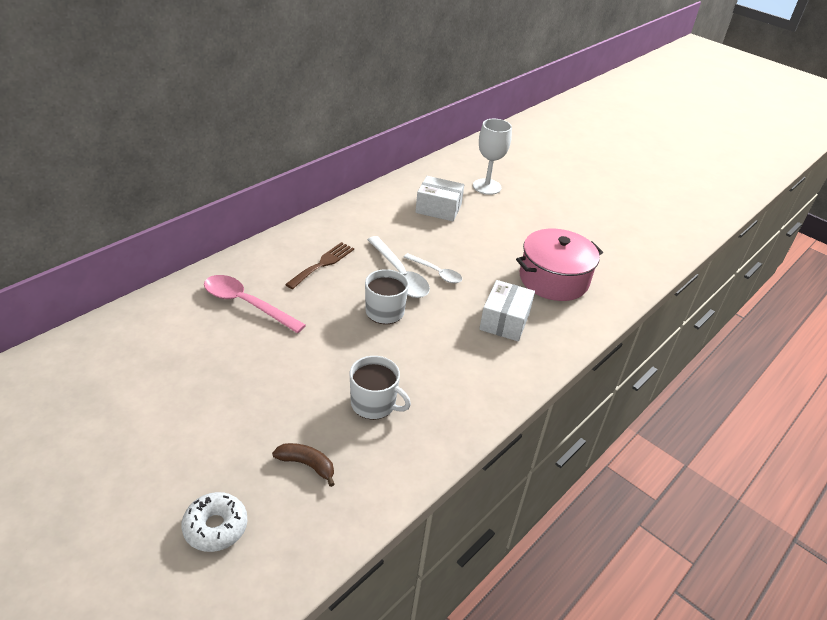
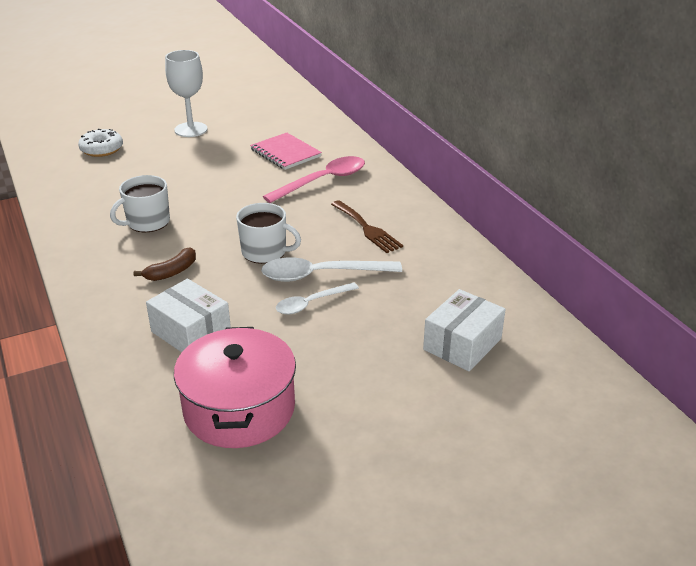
camera: 115 degrees right, 5 degrees down
brown banana [272,443,335,487] -> brown banana moved to [133,247,196,281]
white goblet [473,119,512,195] -> white goblet moved to [165,50,208,137]
none -> pink notebook [250,133,322,170]

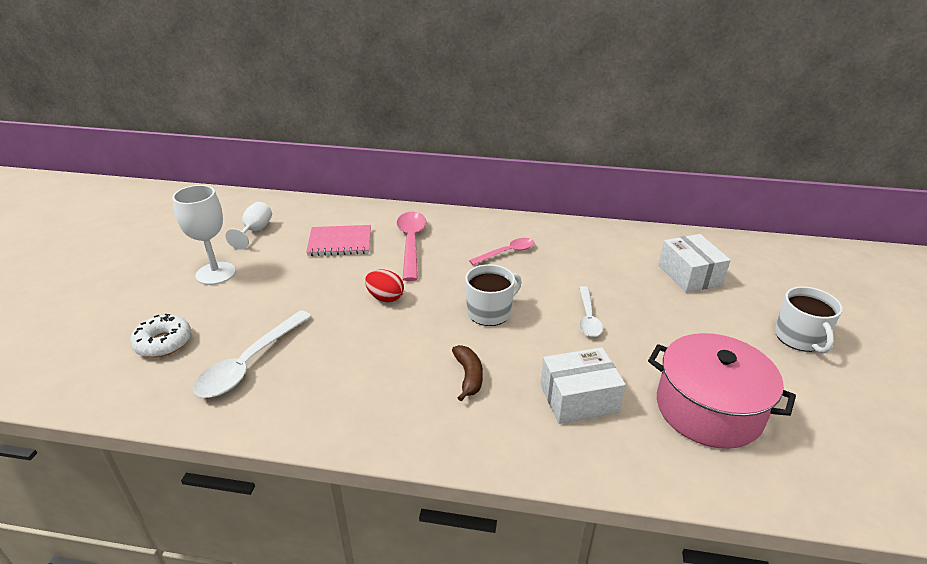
camera: 55 degrees left, 0 degrees up
white mug [110,175,170,232] -> white mug moved to [775,286,843,354]
white spoon [261,257,402,282] -> white spoon moved to [193,310,311,398]
brown fork [331,200,403,253] -> pink spoon [469,238,534,265]
none -> white goblet [225,202,272,250]
none -> red egg [365,270,404,302]

